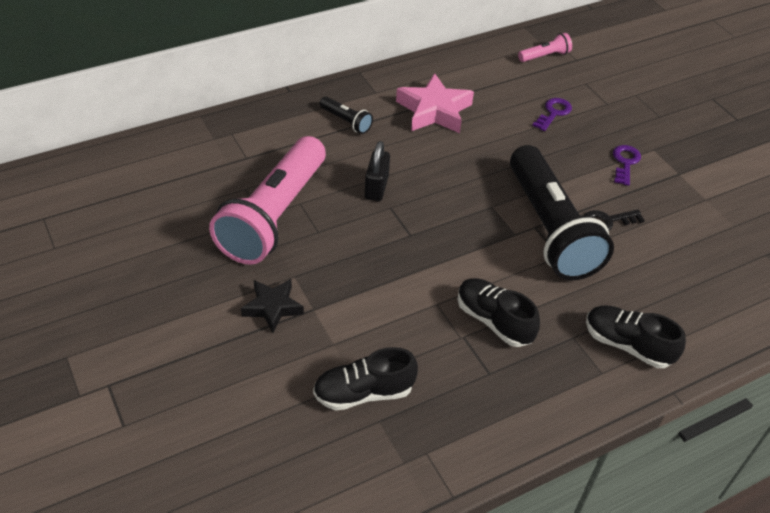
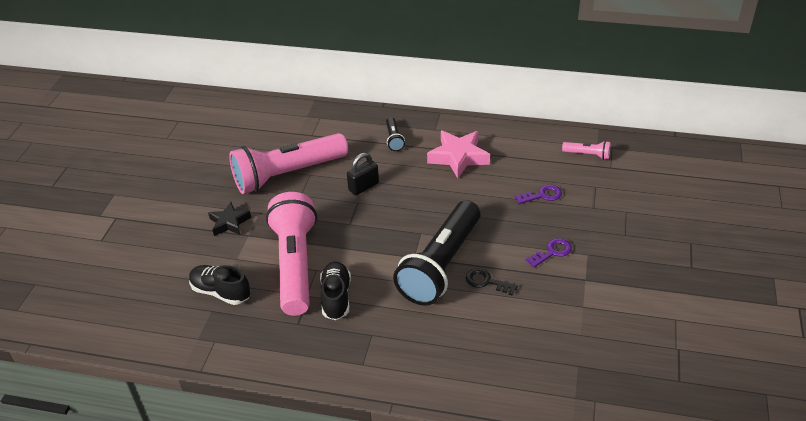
camera: 45 degrees right, 5 degrees down
black shoe [586,306,686,368] -> none
none -> pink flashlight [266,192,317,316]

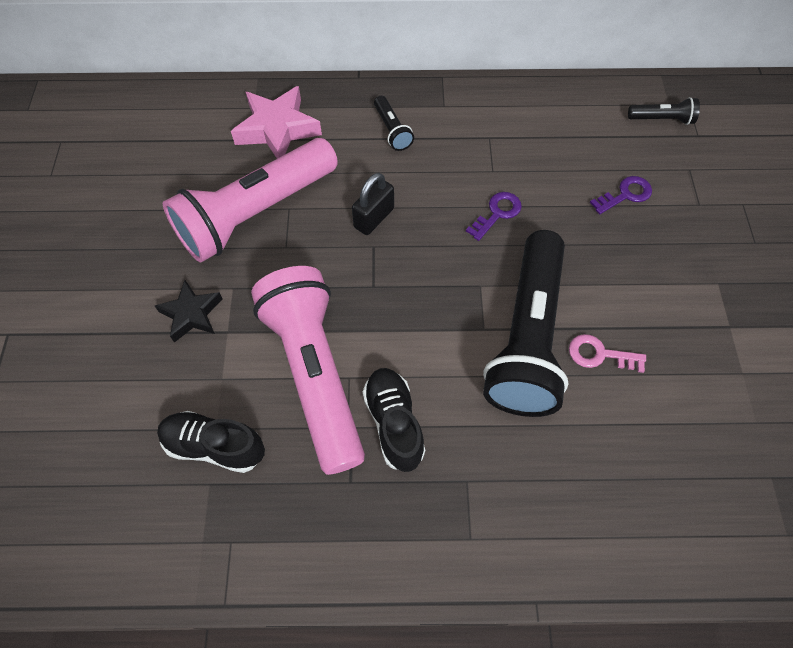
camera: 15 degrees left, 20 degrees up
pink star [427,130,490,178] -> pink star moved to [231,86,322,159]
black key [466,268,518,296] -> pink key [569,334,646,373]
purple key [526,238,572,268] -> purple key moved to [466,192,522,241]
pink flashlight [562,141,611,160] -> black flashlight [628,97,700,125]

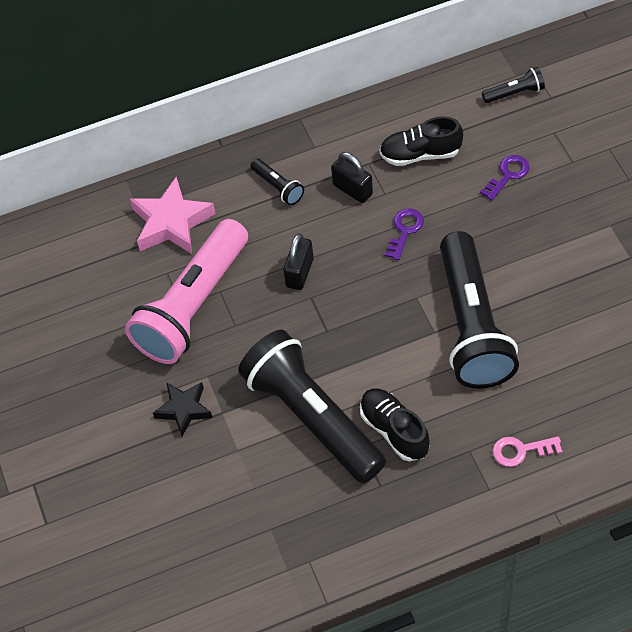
camera: 15 degrees left, 5 degrees down
black shoe [157,411,265,473] -> black shoe moved to [379,116,463,166]
pink flashlight [251,266,365,475] -> black flashlight [238,330,386,483]
pink key [569,334,646,373] -> pink key moved to [492,436,563,467]
none -> black padlock [331,152,373,203]

